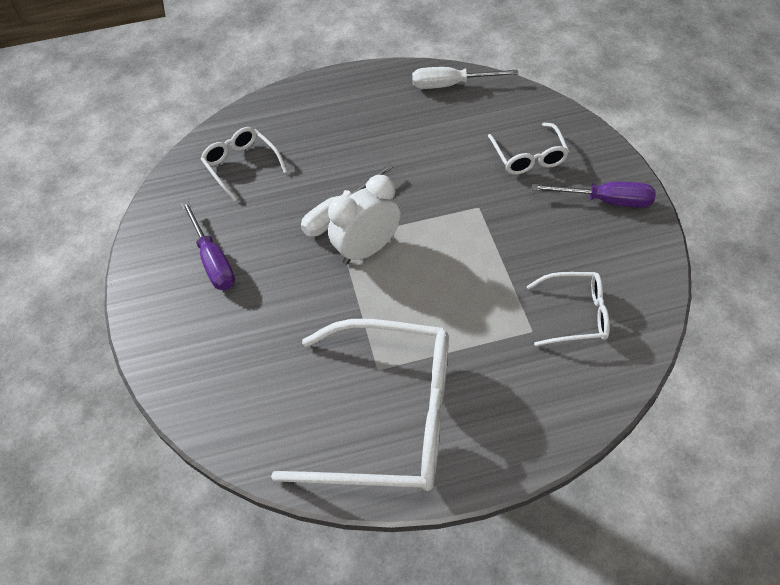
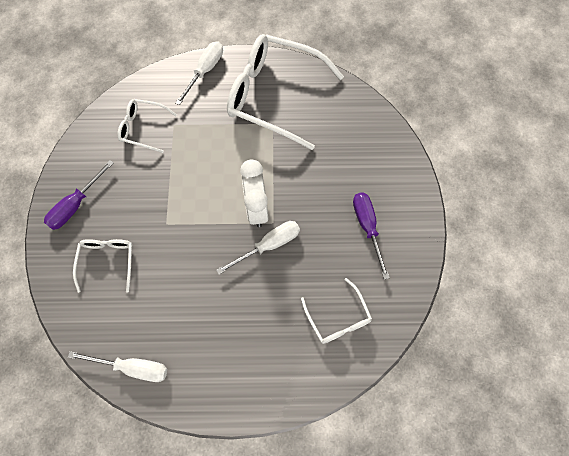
camera: 170 degrees left, 15 degrees up
white clock [328,175,401,265] -> white clock turned 105 degrees clockwise [240,159,269,227]
purple screwdriver [531,182,655,207] -> purple screwdriver turned 75 degrees counterclockwise [44,160,114,230]
none -> white screwdriver [175,42,223,105]

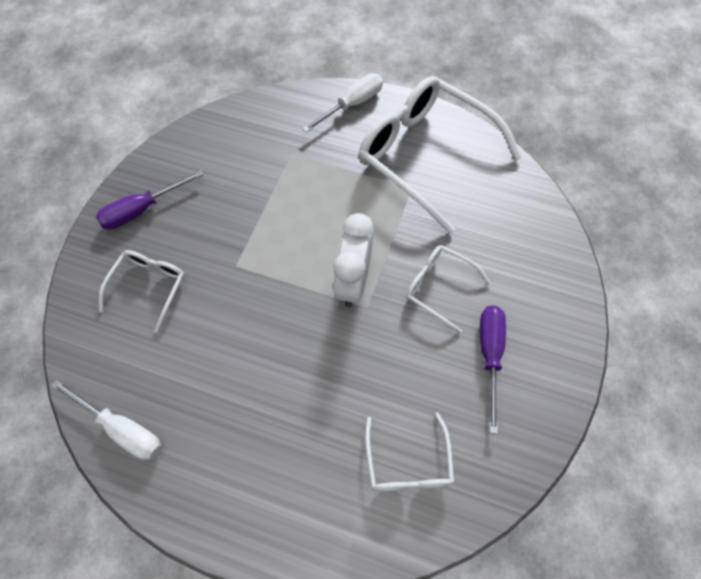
camera: 20 degrees right, 5 degrees down
white glasses [117,99,177,153] -> white glasses moved to [406,245,491,333]
white screwdriver [216,221,300,274] -> none

